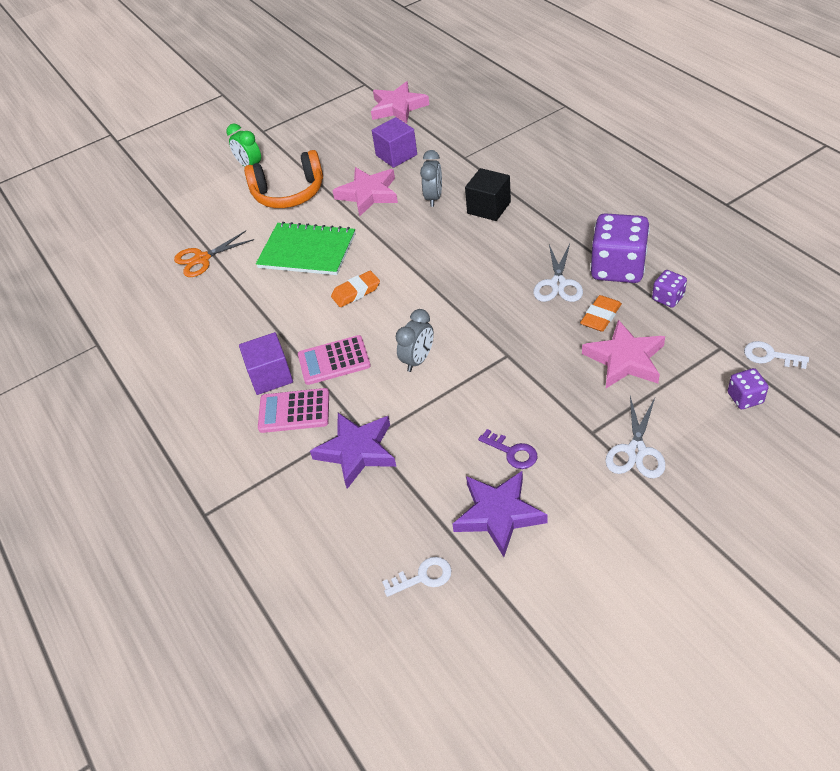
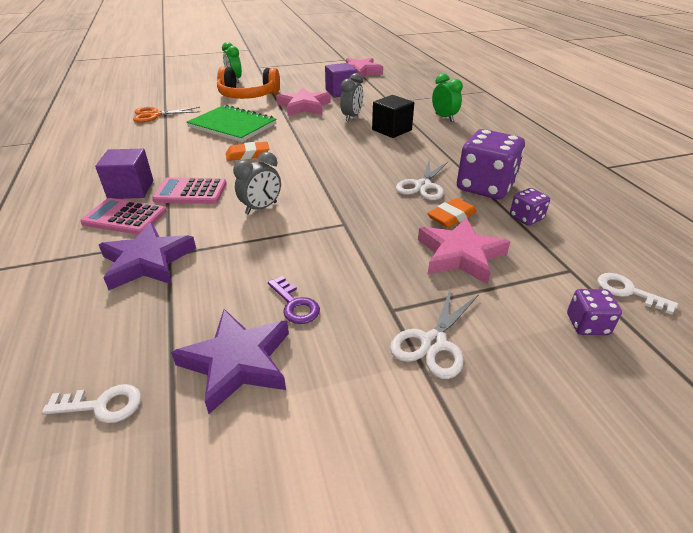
camera: 10 degrees right, 10 degrees down
none -> green clock [432,74,463,122]

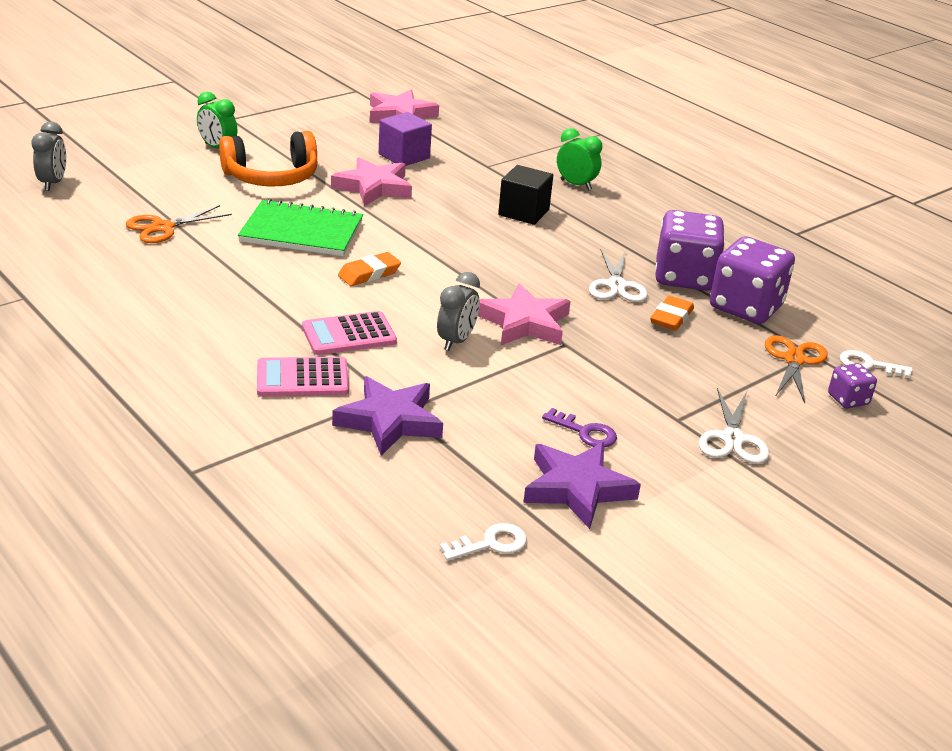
camera: 25 degrees left, 5 degrees down
purple cube [95,149,153,199] -> none
grey clock [340,73,363,121] -> grey clock moved to [32,122,66,191]
pink star [418,217,510,284] -> pink star moved to [478,283,571,345]
purple dice [510,188,550,226] -> purple dice [710,236,795,324], size x2.07
none -> orange scissors [765,335,828,403]

